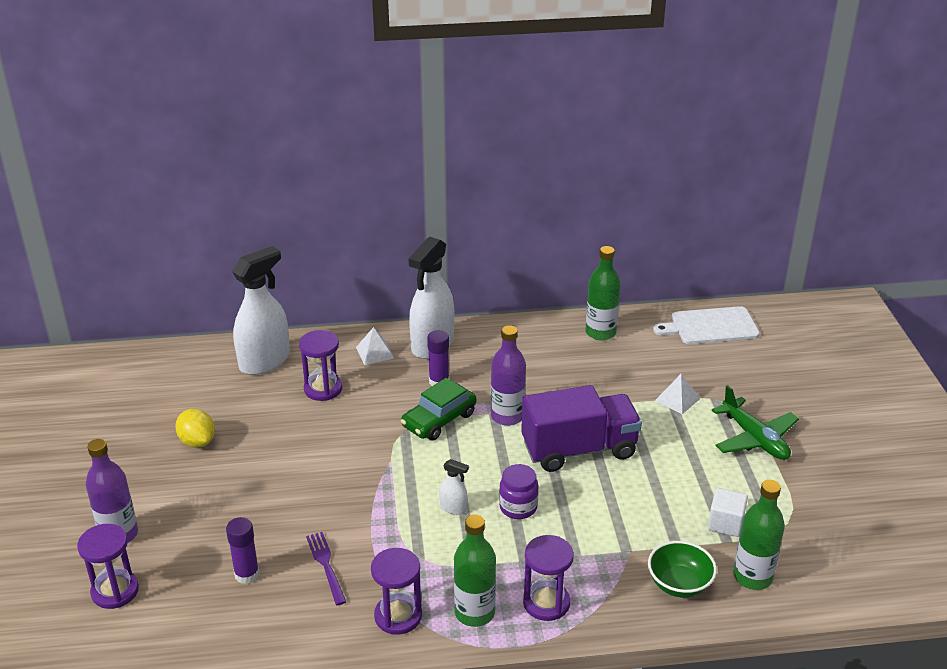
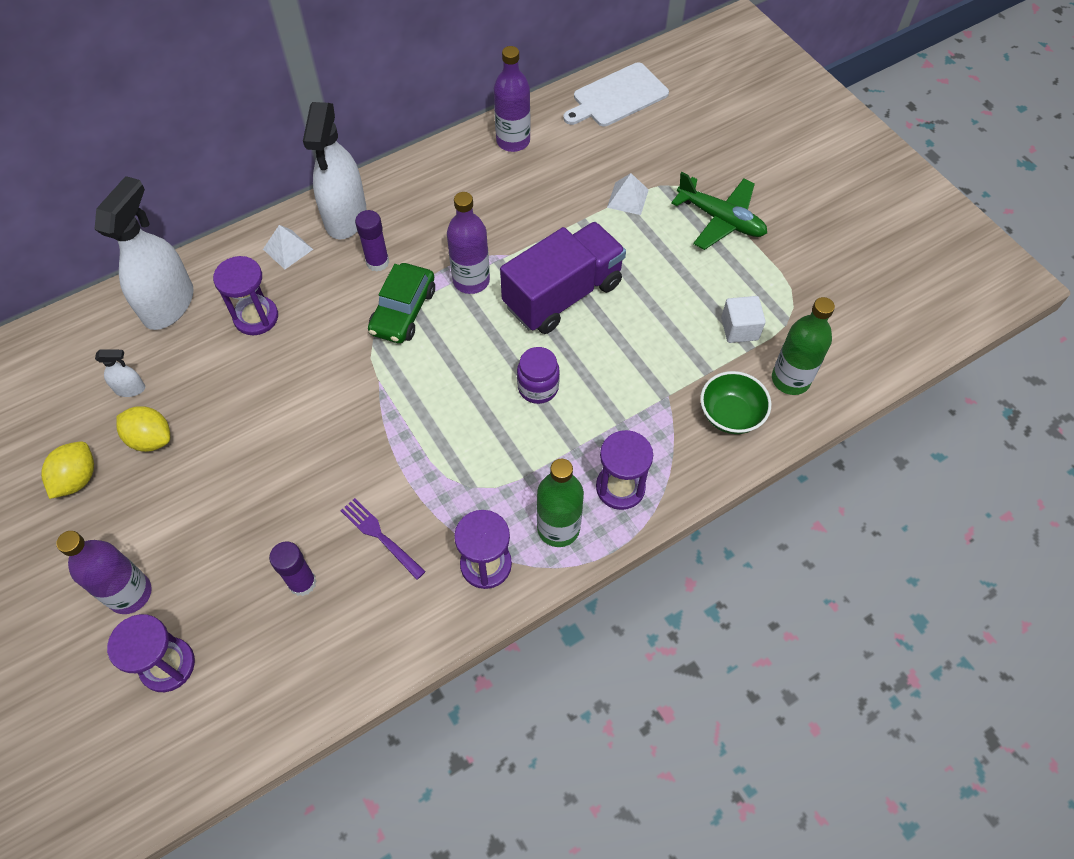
camera: 25 degrees left, 25 degrees up
white spray bottle [439,459,469,515] -> white spray bottle moved to [95,349,145,397]
green bottle [585,246,621,340] -> purple bottle [494,46,531,152]
none -> yellow lemon [41,441,94,499]

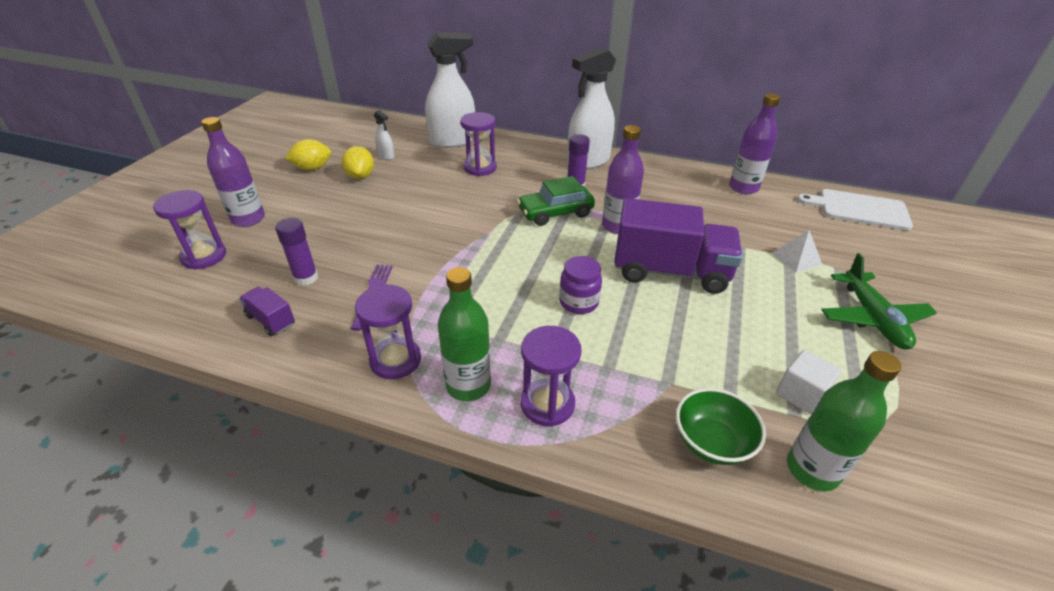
camera: 50 degrees right, 20 degrees down
white pyramid [263,225,313,269] -> none
none -> purple truck [239,287,295,336]

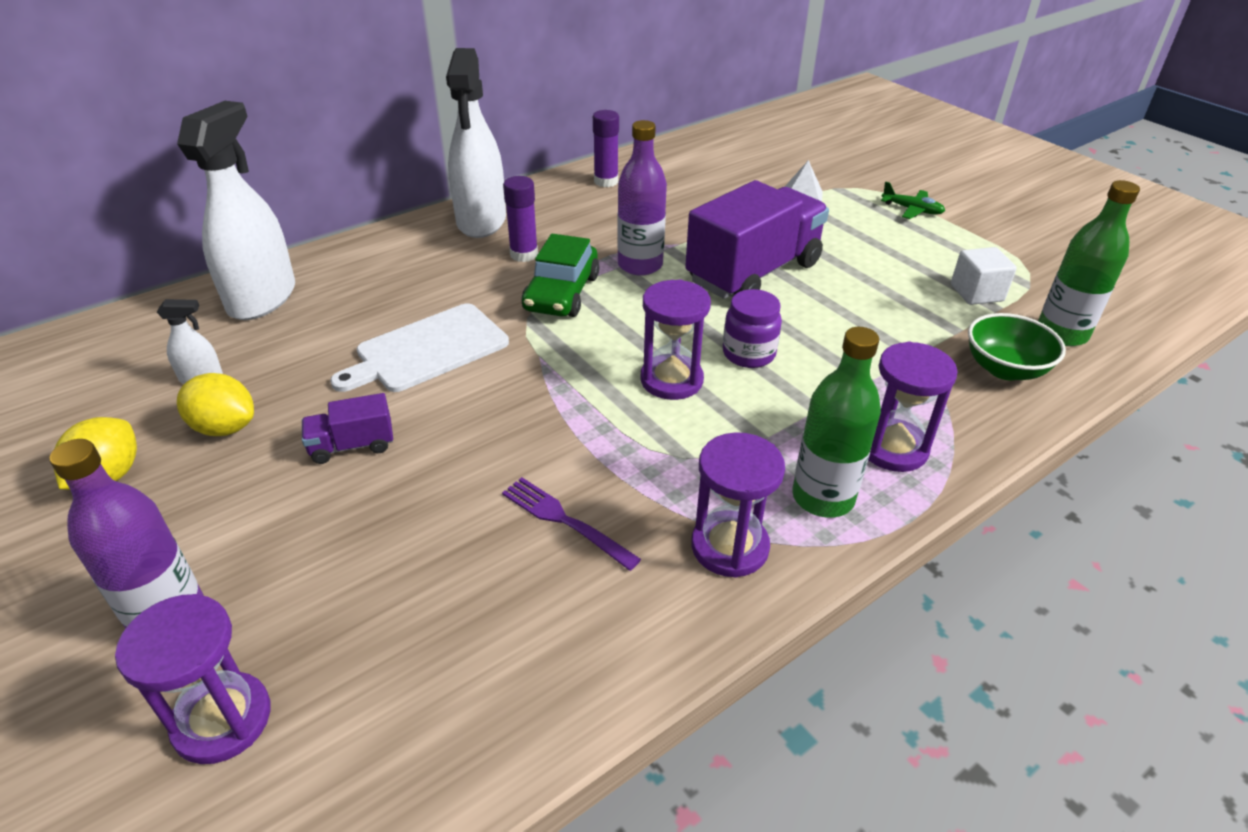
camera: 55 degrees left, 0 degrees up
purple truck [239,287,295,336] -> purple truck moved to [302,393,393,464]
purple glue stick [275,218,318,286] -> purple glue stick moved to [593,110,619,187]
purple hourglass [460,112,496,176] -> purple hourglass moved to [640,279,711,400]
purple bottle [729,93,780,195] -> none
white cutting board [797,189,913,230] -> white cutting board moved to [330,303,509,392]
green plane [821,253,937,350] -> green plane [881,182,945,219], size x0.55

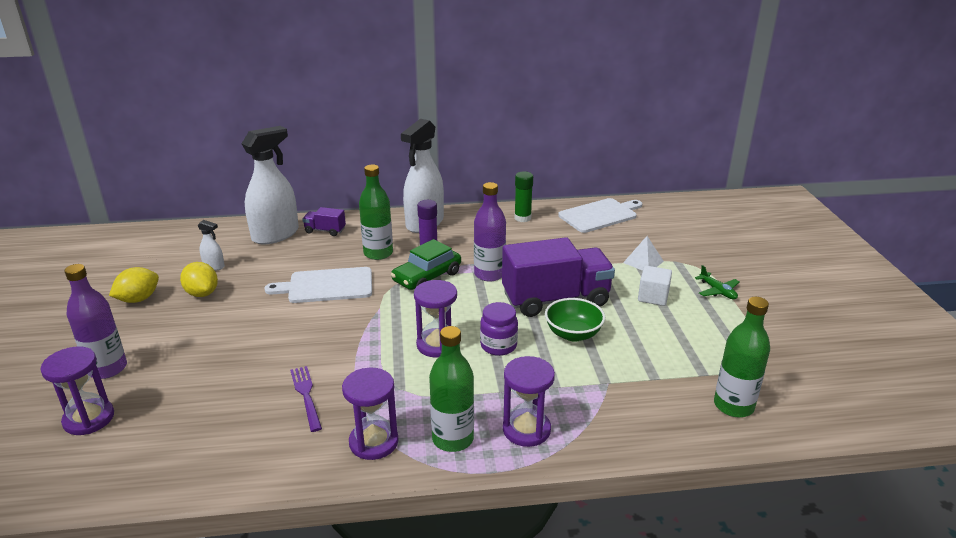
camera: 30 degrees right, 10 degrees down
purple truck [302,393,393,464] -> purple truck moved to [302,207,346,236]
purple glue stick [593,110,619,187] -> green glue stick [514,172,533,222]
white cube [951,247,1017,305] -> white cube moved to [638,266,672,306]
green bowl [968,313,1066,380] -> green bowl moved to [545,298,605,342]
none -> green bottle [359,164,393,260]
none -> white cutting board [558,198,642,233]

